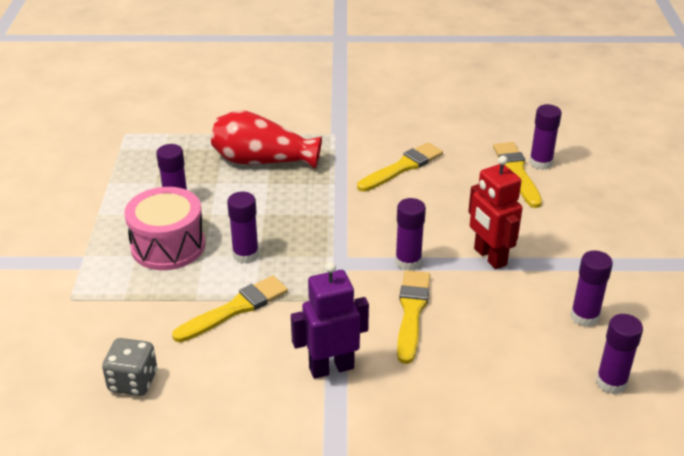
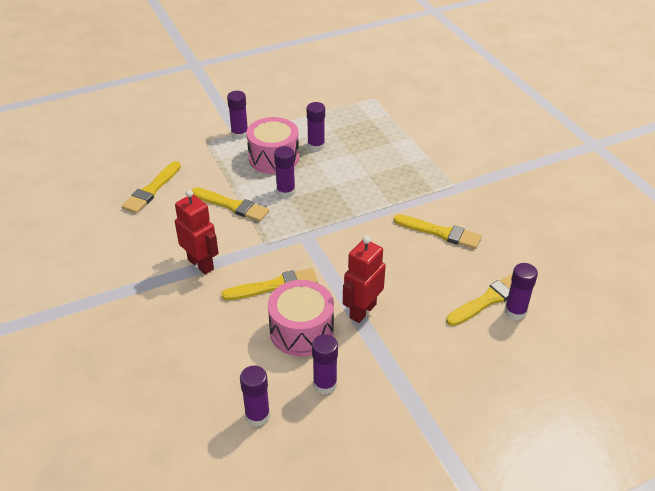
camera: 65 degrees right, 5 degrees up
grey dice [102,338,157,396] -> yellow brush [122,161,181,213]
red vase [211,110,322,169] -> none
purple robot [291,262,369,379] -> red robot [175,190,219,274]
purple glue stick [395,198,426,271] -> purple glue stick moved to [227,91,248,139]
none -> pink drum [268,280,334,356]

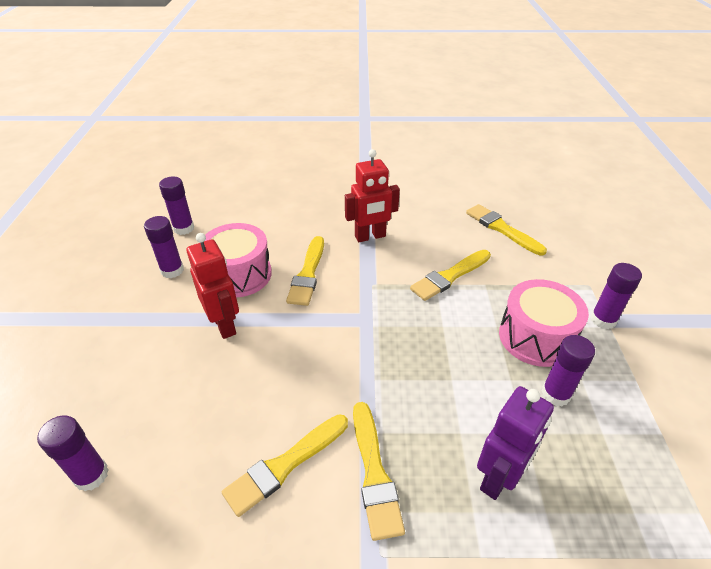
camera: 115 degrees right, 0 degrees up
purple glue stick [274,146,295,198] -> none
yellow brush [446,273,513,326] -> yellow brush moved to [353,402,405,541]
none -> purple robot [477,386,554,500]

